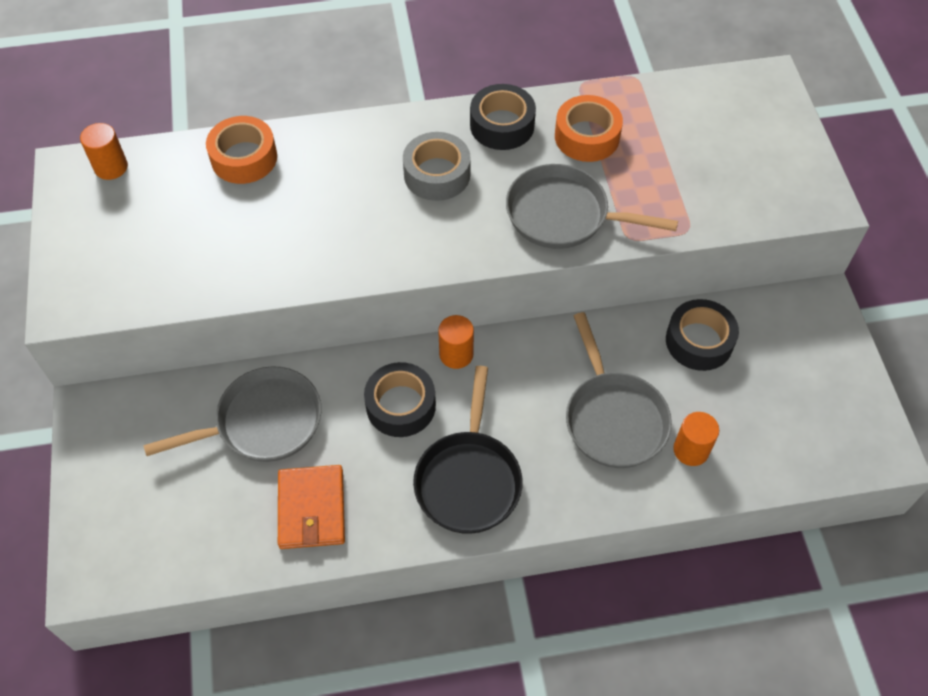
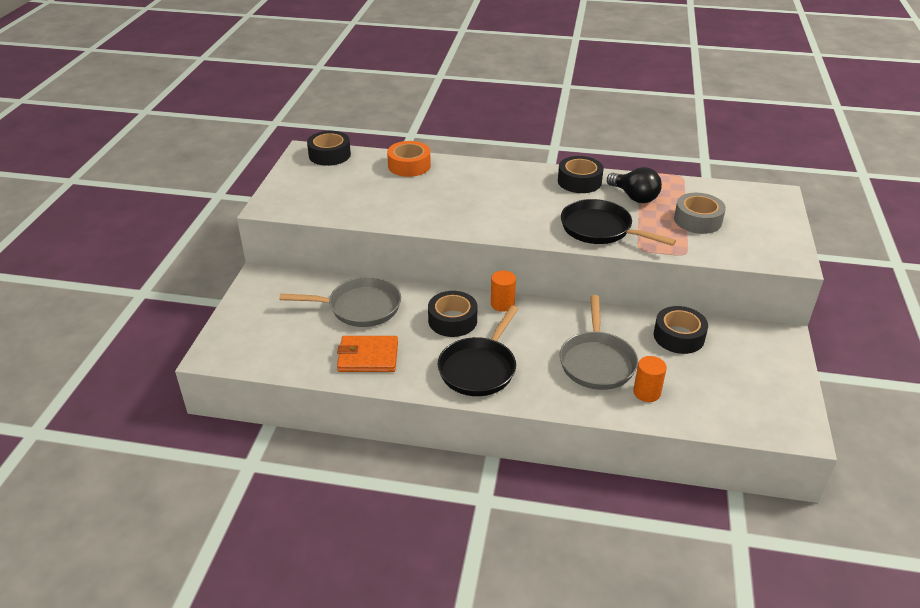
camera: 20 degrees right, 20 degrees down
orange cylinder [80,123,128,180] -> black tape [307,131,351,166]
orange wallet [278,465,345,549] -> orange wallet turned 75 degrees clockwise [337,336,398,372]
grey tape [403,132,471,201] -> grey tape moved to [674,193,726,234]
grey pan [506,164,678,249] -> black pan [561,199,676,246]
orange tape [555,95,623,162] -> black light bulb [607,167,662,203]

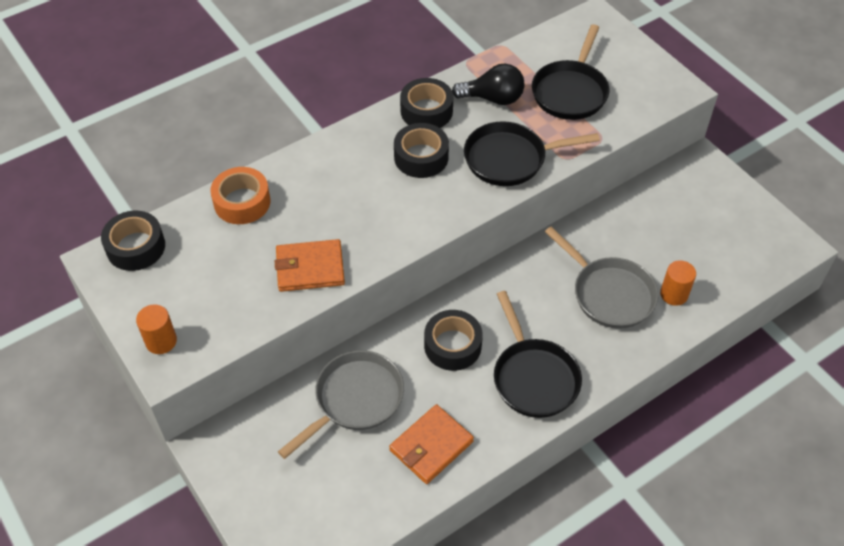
camera: 45 degrees left, 15 degrees up
orange cylinder [491,270,516,312] -> orange cylinder moved to [136,304,177,354]
black tape [654,306,708,354] -> black tape moved to [394,123,449,178]
grey tape [674,193,726,234] -> black pan [532,24,609,120]
none -> orange wallet [275,239,345,292]

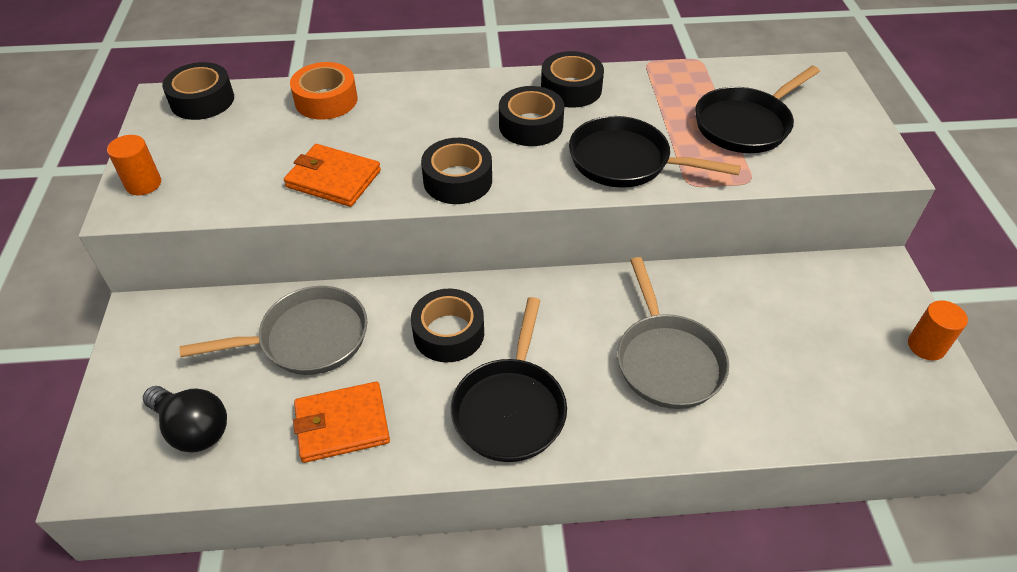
camera: 30 degrees right, 5 degrees down
black light bulb [452,64,525,105] -> black light bulb moved to [143,386,227,452]
orange cylinder [660,261,696,306] -> orange cylinder moved to [908,300,968,361]
none -> black tape [421,138,492,204]

